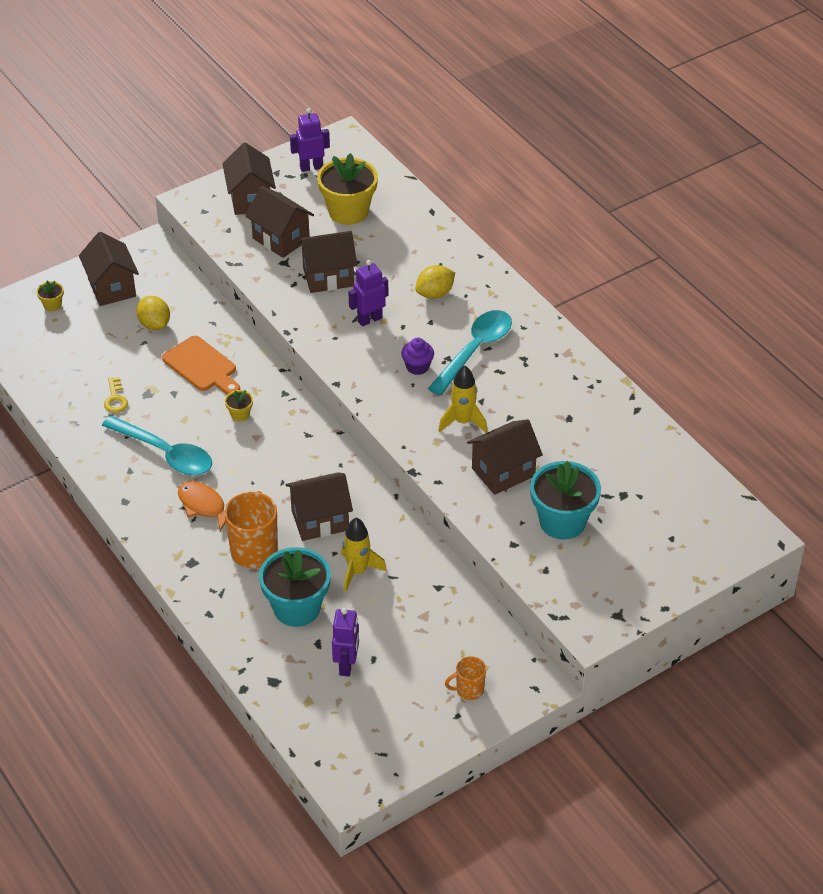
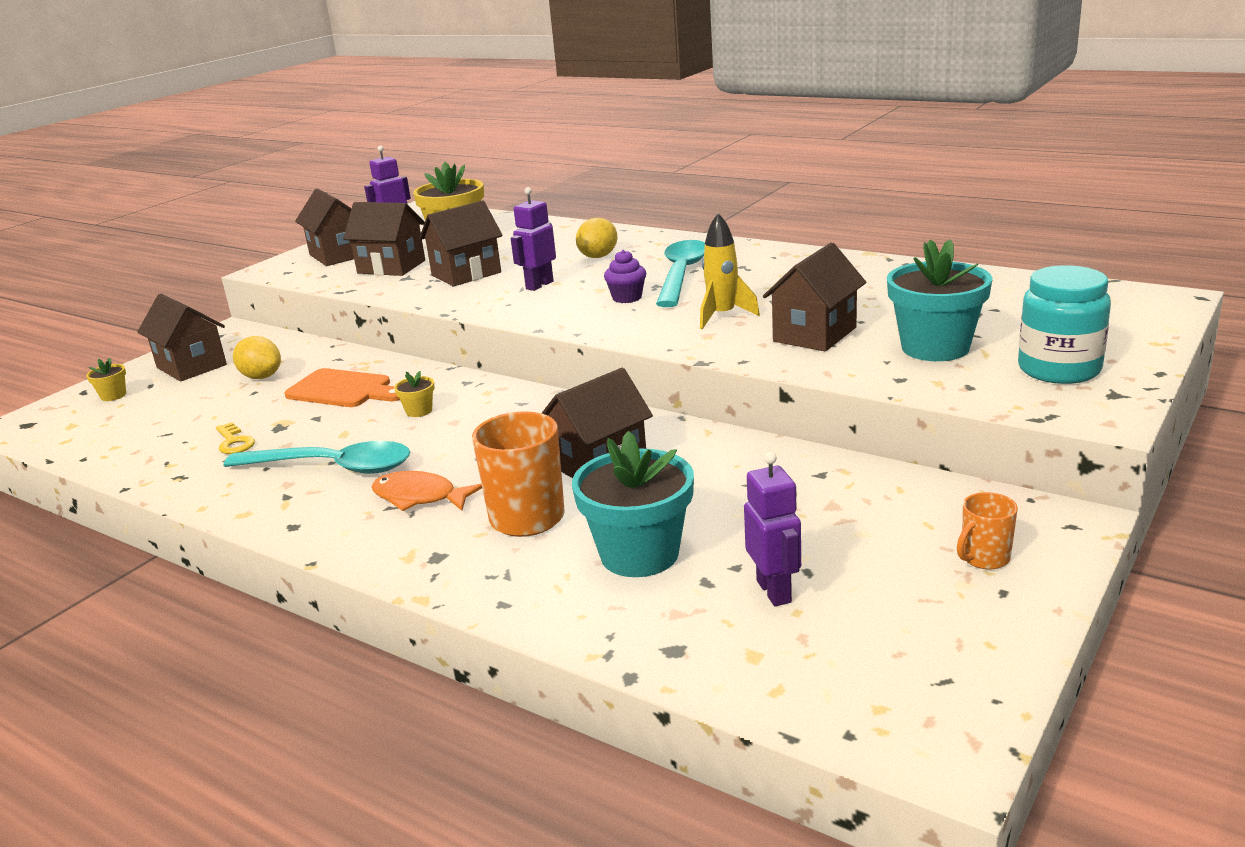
camera: 20 degrees left, 20 degrees down
yellow rocket [341,518,387,593] -> none
none -> turquoise jar [1018,265,1111,384]

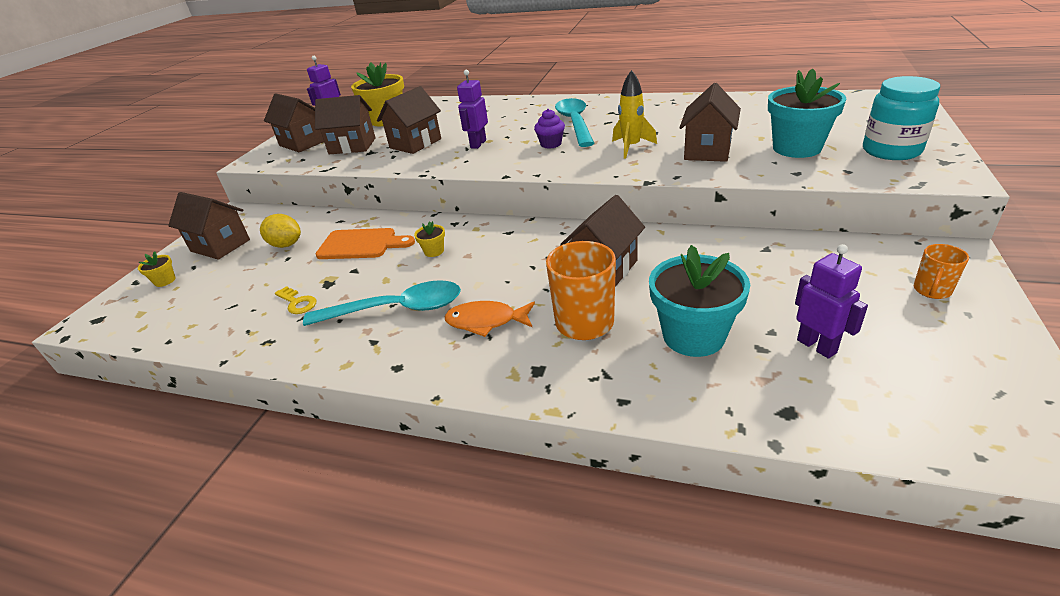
camera: 15 degrees left, 10 degrees up
yellow lemon [576,218,618,258] -> none

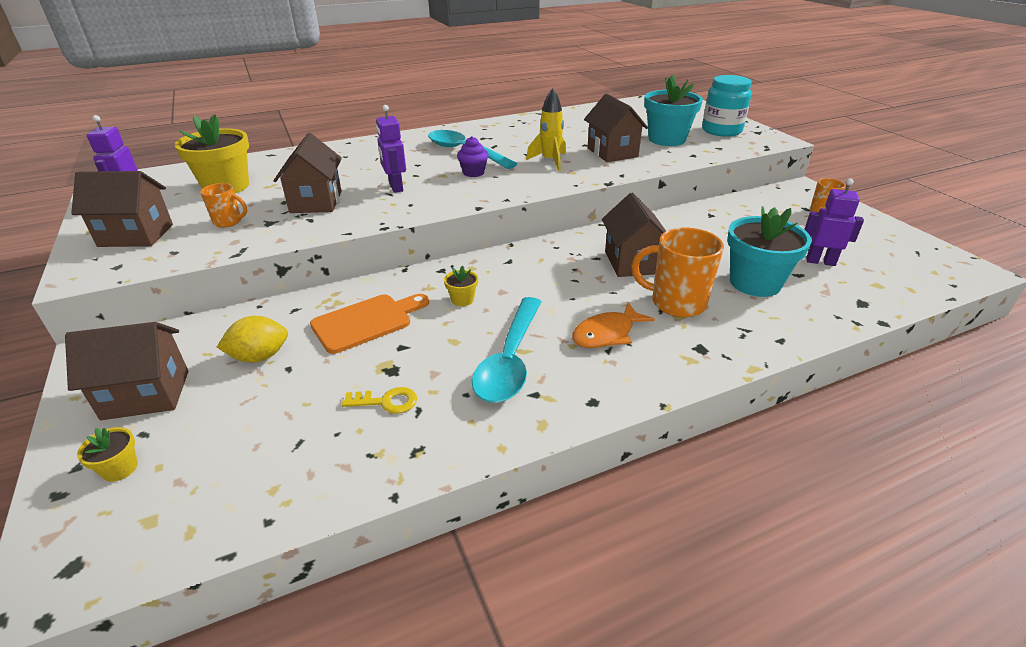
camera: 45 degrees left, 0 degrees up
turquoise spoon [303,280,461,326] -> turquoise spoon turned 150 degrees clockwise [472,297,542,403]
brown house [315,95,376,154] -> orange mug [200,183,247,228]

